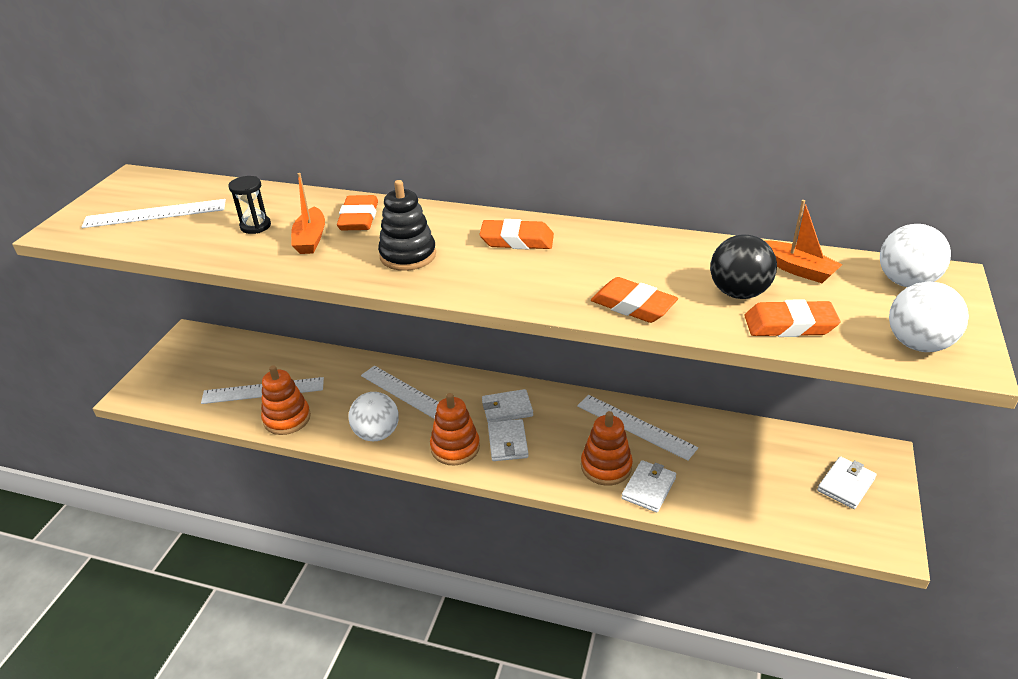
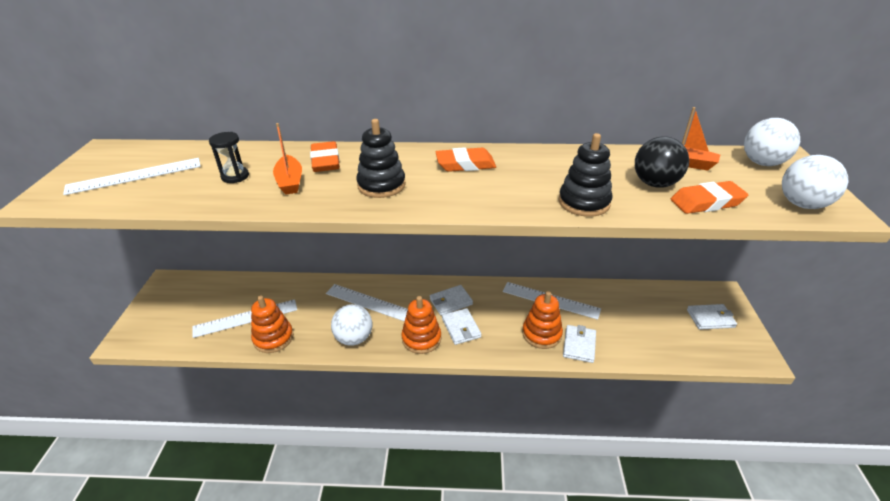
camera: 15 degrees left, 0 degrees up
orange eraser [591,277,678,323] -> black stacking toy [559,133,613,217]
white wallet [817,456,877,509] -> white wallet turned 60 degrees clockwise [687,304,737,330]

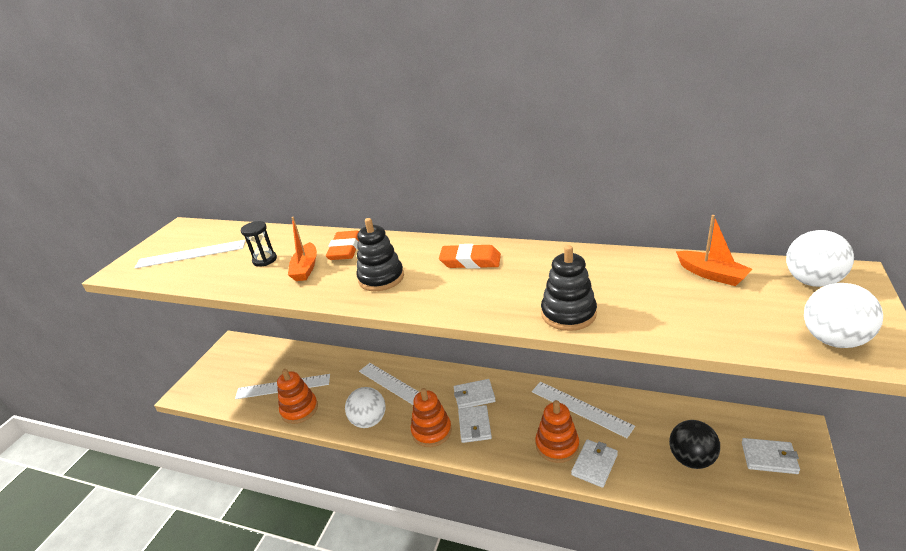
camera: 20 degrees right, 5 degrees down
black ball [635,136,689,188] -> black ball moved to [669,420,720,469]
orange eraser [671,181,748,214] -> none

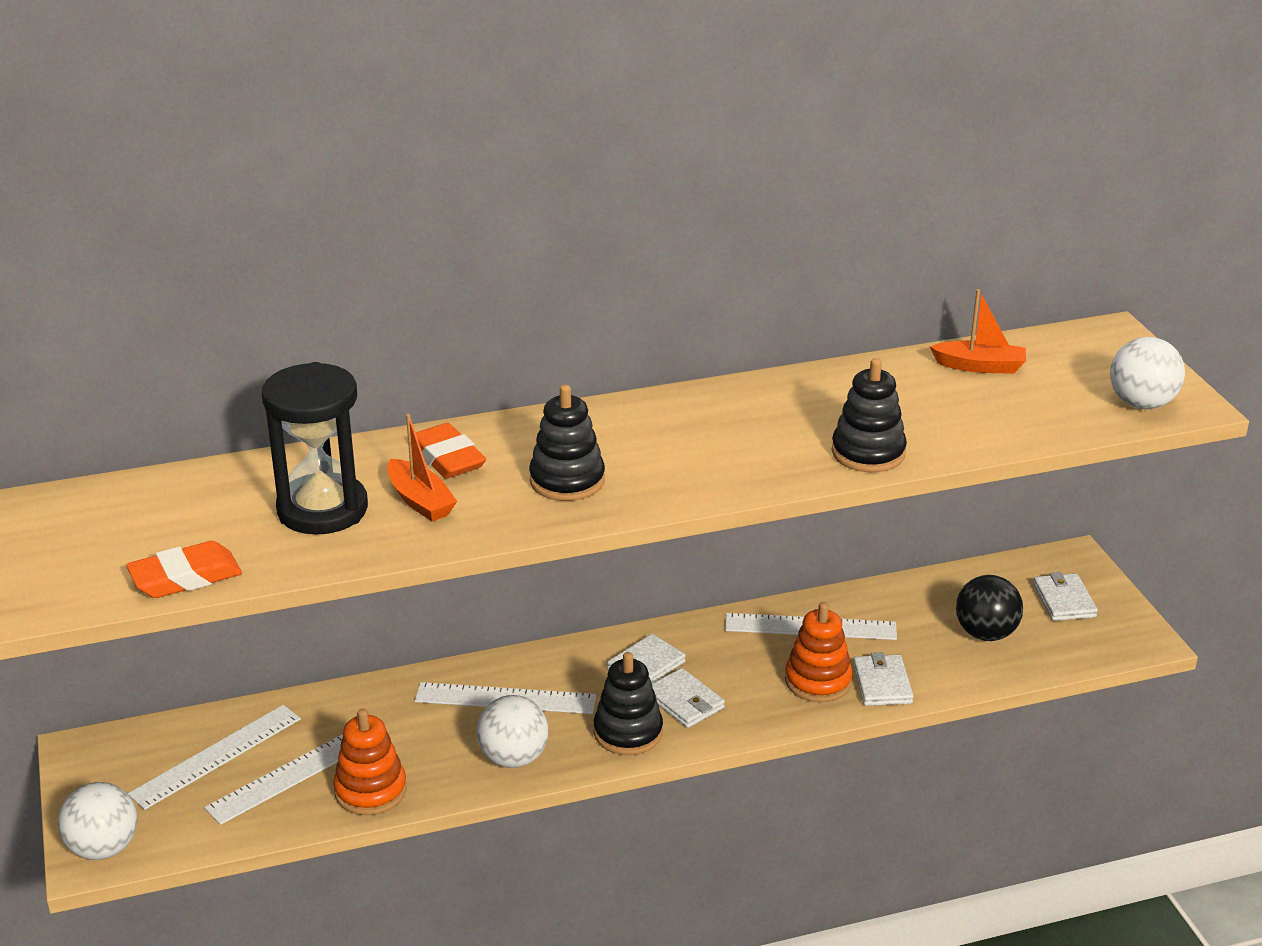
camera: 40 degrees left, 0 degrees up
white ruler [135,240,246,269] -> white ruler moved to [128,705,301,810]
black hourglass [241,221,277,267] -> black hourglass [262,362,368,535], size x2.05
orange stacking toy [411,388,452,447] -> black stacking toy [594,652,663,755]
orange eraser [439,244,501,269] -> orange eraser moved to [126,541,242,598]
white wallet [742,438,800,474] -> white wallet turned 75 degrees counterclockwise [1033,572,1098,621]
white ball [786,230,854,287] -> white ball moved to [58,782,137,860]

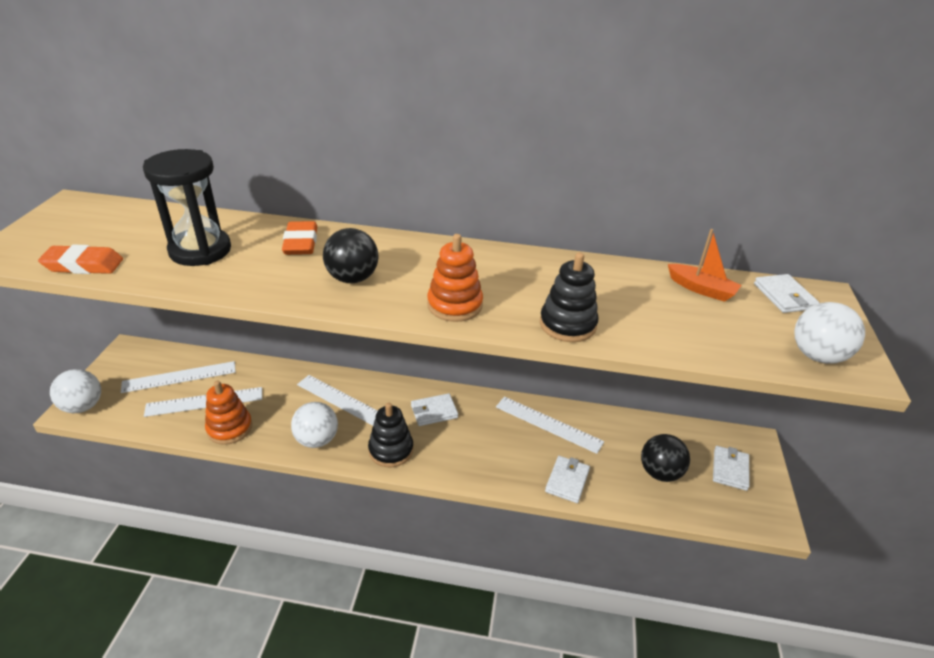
camera: 25 degrees right, 5 degrees up
orange boat [387,414,457,522] -> none
black stacking toy [529,385,605,501] -> black ball [323,228,379,283]
white wallet [652,668,725,728] -> white wallet moved to [754,274,819,313]
orange stacking toy [785,602,853,702] -> orange stacking toy moved to [427,234,483,322]

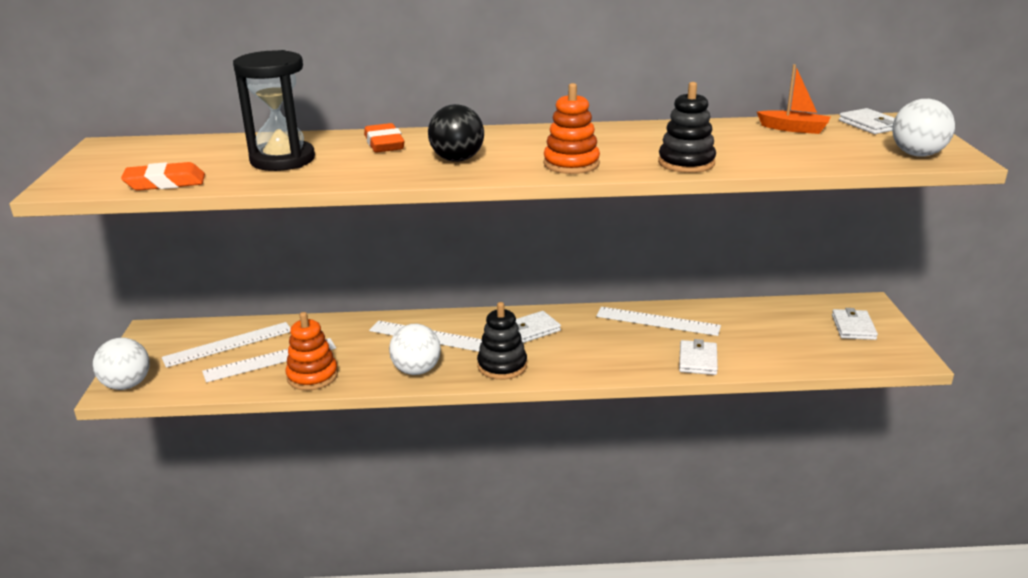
camera: 10 degrees left, 10 degrees down
black ball [641,434,690,482] -> none

